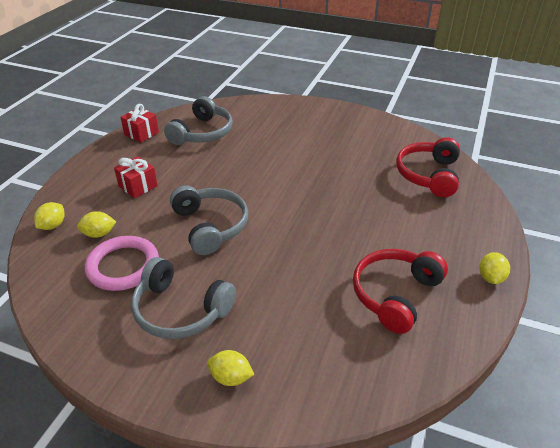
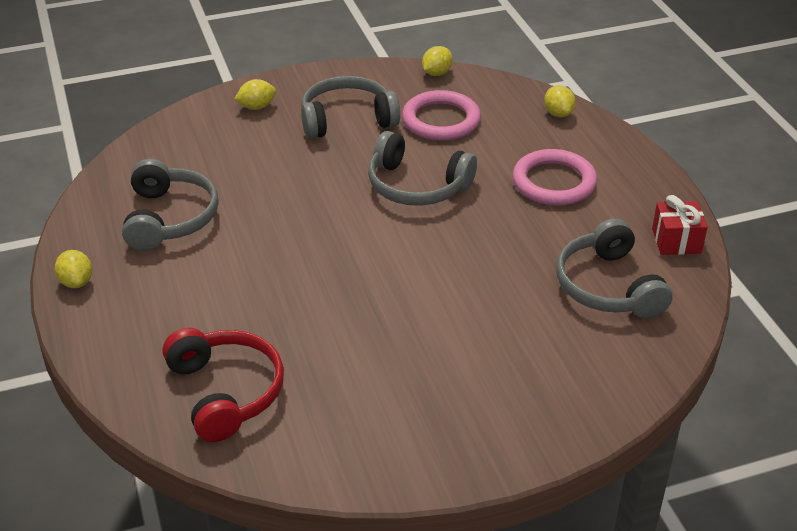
camera: 140 degrees right, 0 degrees up
yellow lemon [77,211,116,238] -> yellow lemon moved to [422,46,453,76]
red gift [114,156,158,198] -> pink ring [513,149,597,206]
red headphones [353,249,448,334] -> grey headphones [122,159,219,251]

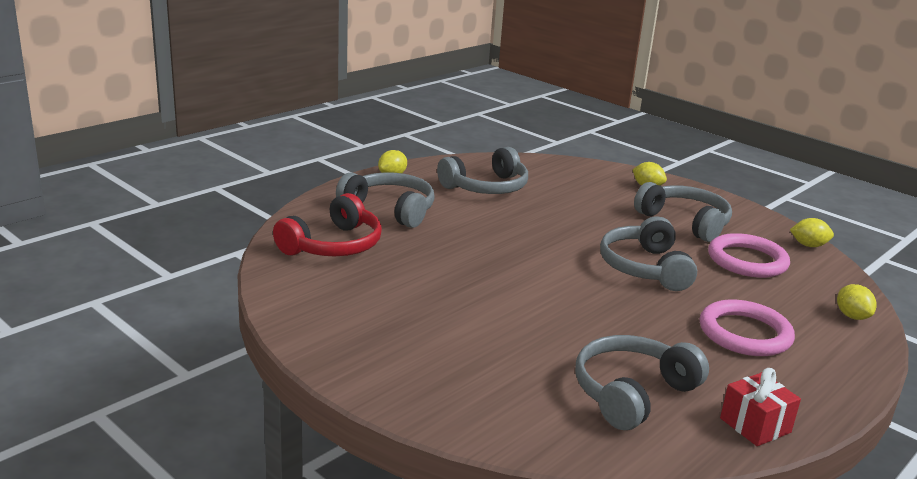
camera: 60 degrees right, 15 degrees down
yellow lemon [544,85,576,117] -> yellow lemon turned 60 degrees counterclockwise [837,284,876,320]
none -> grey headphones [336,172,435,228]

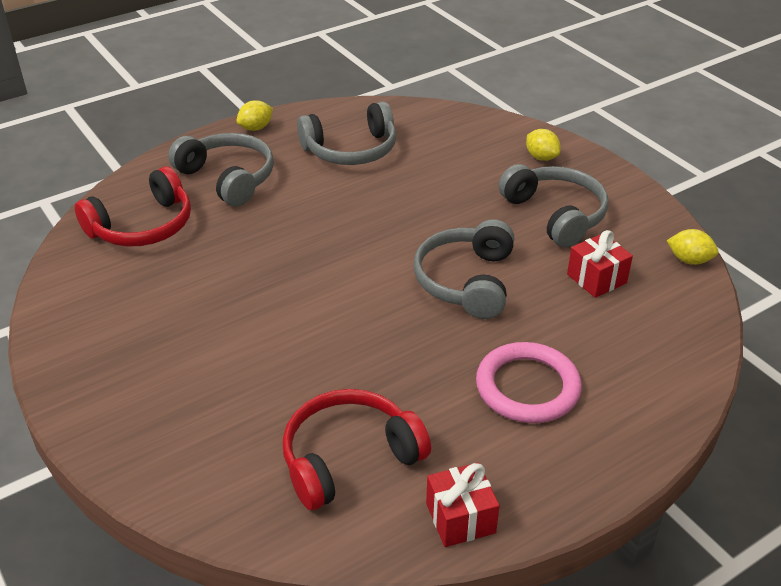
camera: 15 degrees right, 15 degrees up
grey headphones [575,335,709,430] -> red headphones [283,389,431,510]
pink ring [708,233,790,278] -> red gift [567,230,633,298]
yellow lemon [837,284,876,320] -> none

